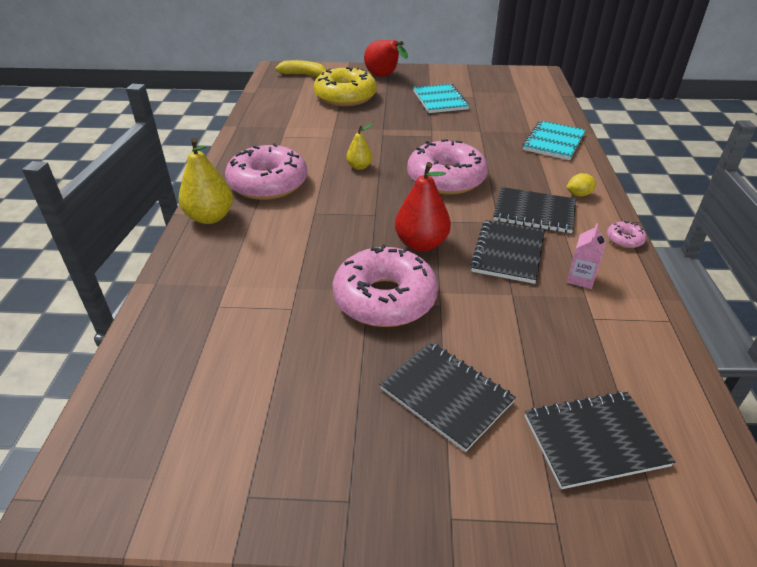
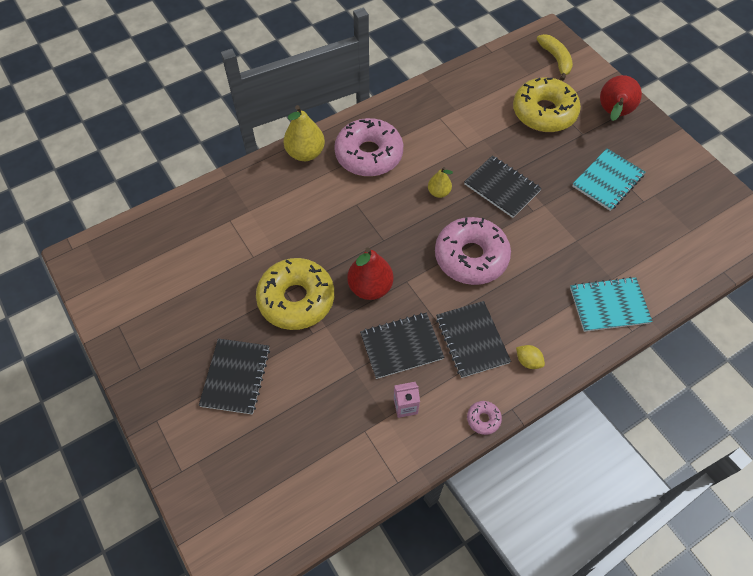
camera: 55 degrees right, 20 degrees up
pink donut [333,244,438,327] -> yellow donut [256,258,334,330]
black notebook [525,391,676,489] -> black notebook moved to [464,155,542,218]

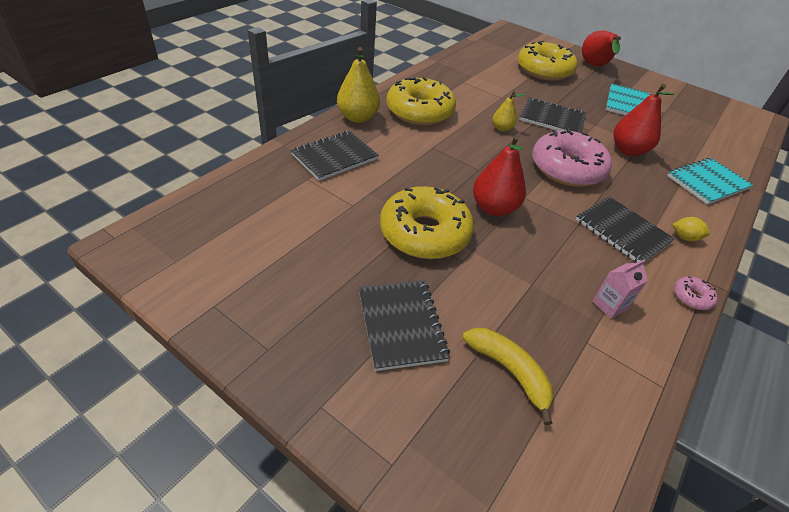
camera: 25 degrees left, 15 degrees down
pink donut [334,118,403,177] -> yellow donut [386,77,456,125]
black notebook [360,312,444,379] -> black notebook moved to [291,131,379,181]
yellow banana [537,34,573,81] -> yellow banana moved to [463,328,554,425]
none -> red pear [613,84,675,156]

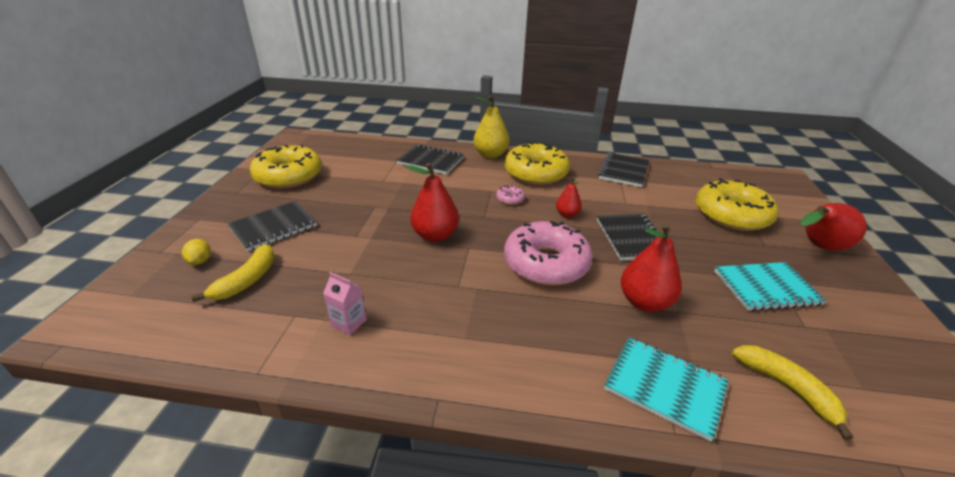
camera: 65 degrees right, 10 degrees down
yellow donut [380,186,474,259] -> yellow donut moved to [250,144,322,189]
yellow pear [493,91,525,132] -> red pear [556,177,582,218]
black notebook [576,196,675,263] -> black notebook moved to [598,152,649,187]
yellow lemon [672,217,710,241] -> yellow lemon moved to [182,239,211,265]
pink donut [674,276,718,310] -> pink donut moved to [496,185,525,205]
none -> yellow banana [732,345,853,440]

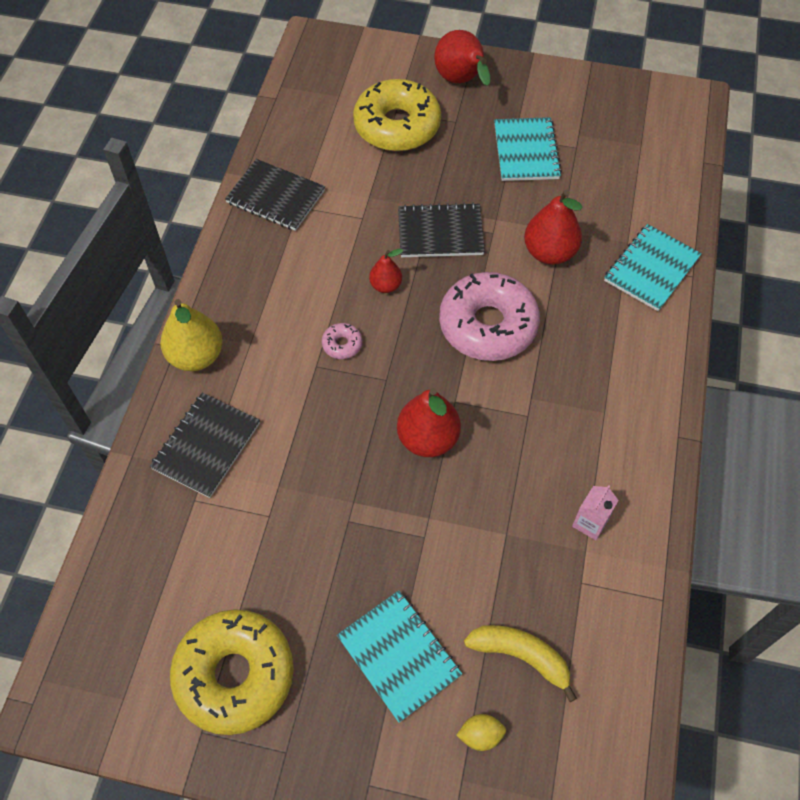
camera: 85 degrees left, 25 degrees up
black notebook [228,201,317,252] -> turquoise notebook [337,591,462,723]
yellow donut [504,142,570,185] -> none
yellow banana [732,345,853,440] -> none

